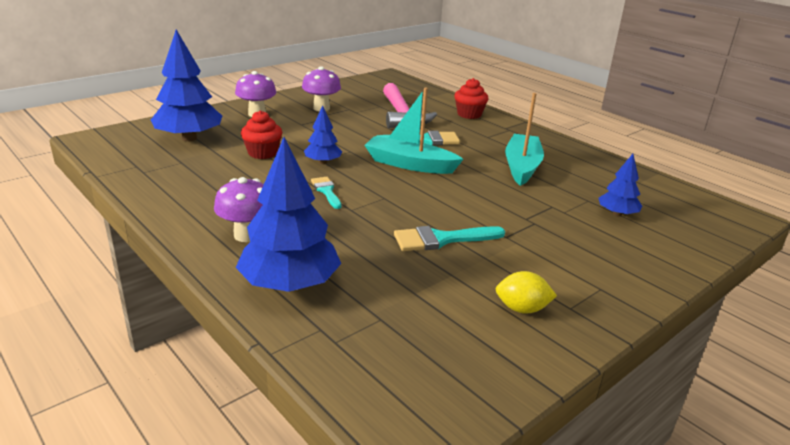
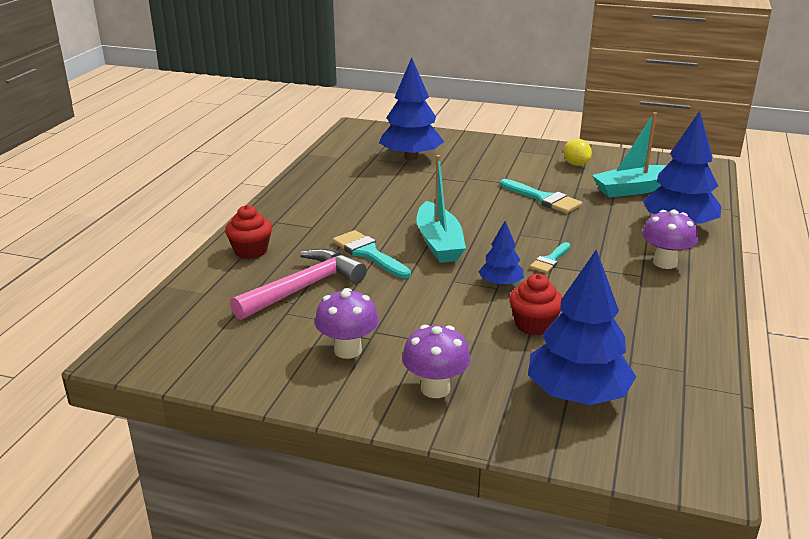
camera: 120 degrees left, 0 degrees up
turquoise boat [505,93,544,186] -> turquoise boat moved to [592,112,667,197]
blue tree [599,154,642,217] -> blue tree [379,57,444,160], size x1.90

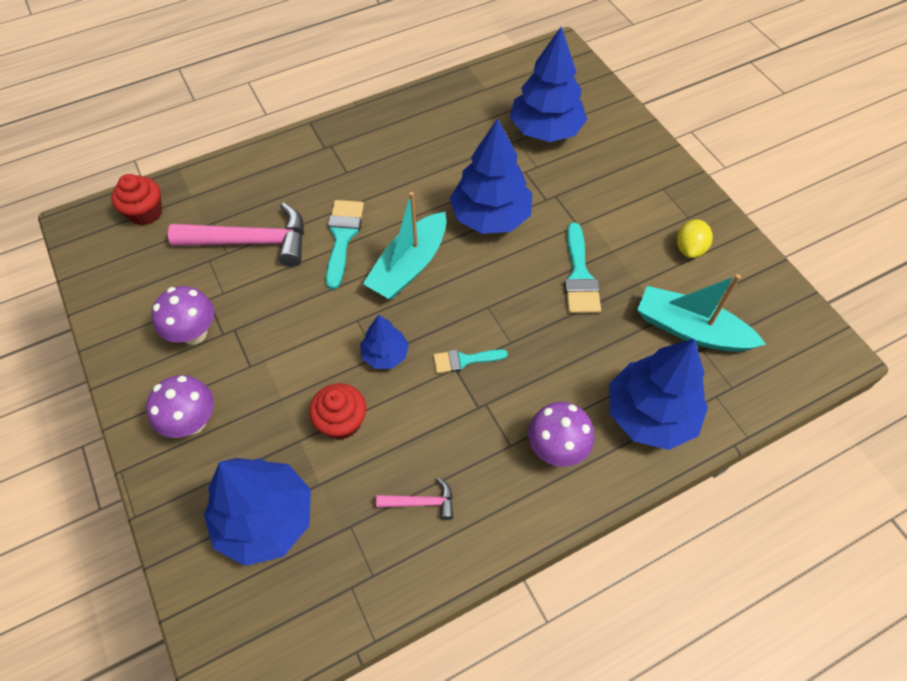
camera: 45 degrees right, 30 degrees up
red cupcake [225,205,272,259] -> red cupcake moved to [111,174,162,225]
none -> pink hammer [376,478,453,520]
none -> blue tree [449,118,532,234]

